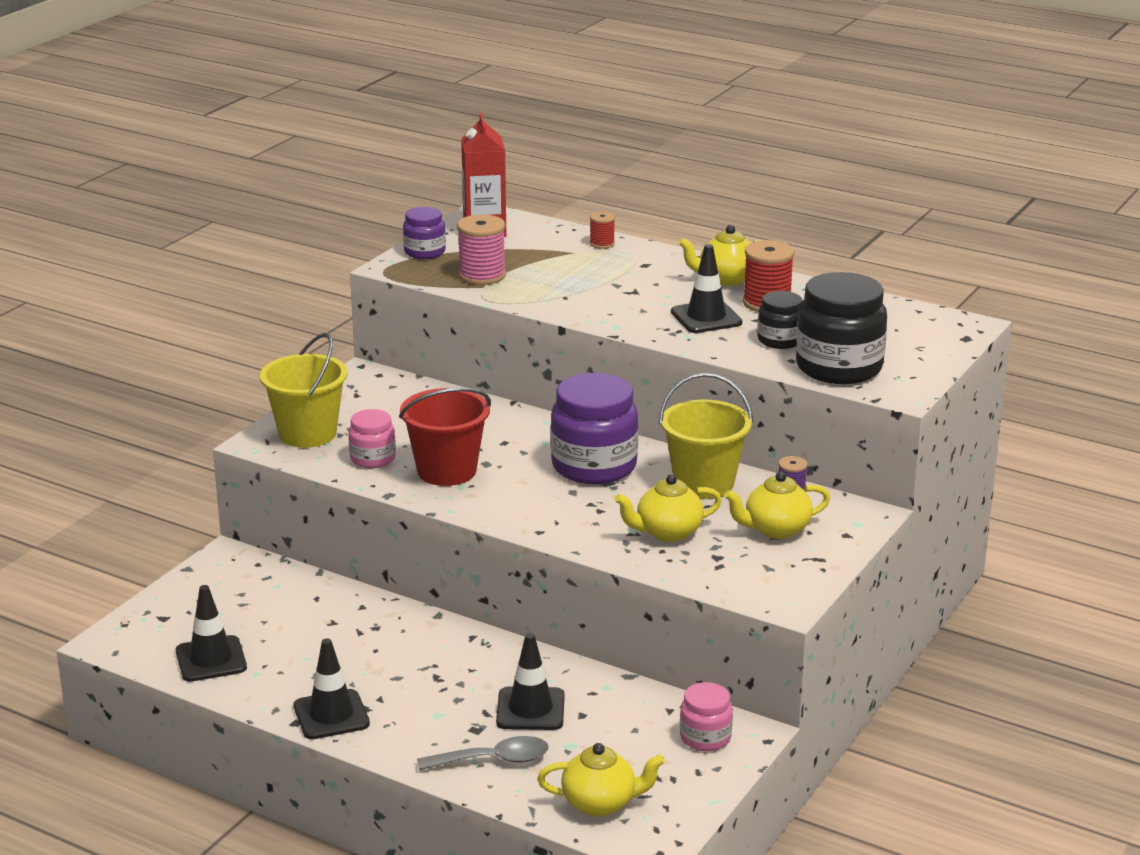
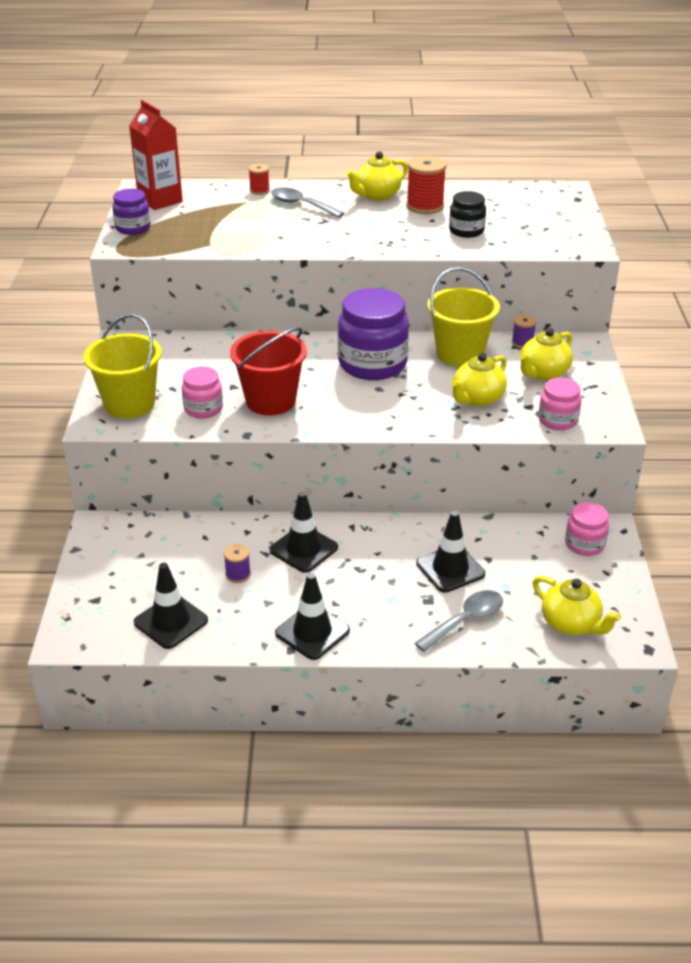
camera: 30 degrees left, 10 degrees up
pink spool [457,214,506,285] -> none
yellow teapot [537,743,665,817] -> yellow teapot turned 75 degrees clockwise [533,576,621,635]
black traffic cone [671,244,742,333] -> black traffic cone moved to [270,492,338,573]
black jar [796,272,887,384] -> none
none -> purple spool [224,544,251,583]
none -> grey spoon [271,188,344,218]
none -> pink jar [538,378,581,430]

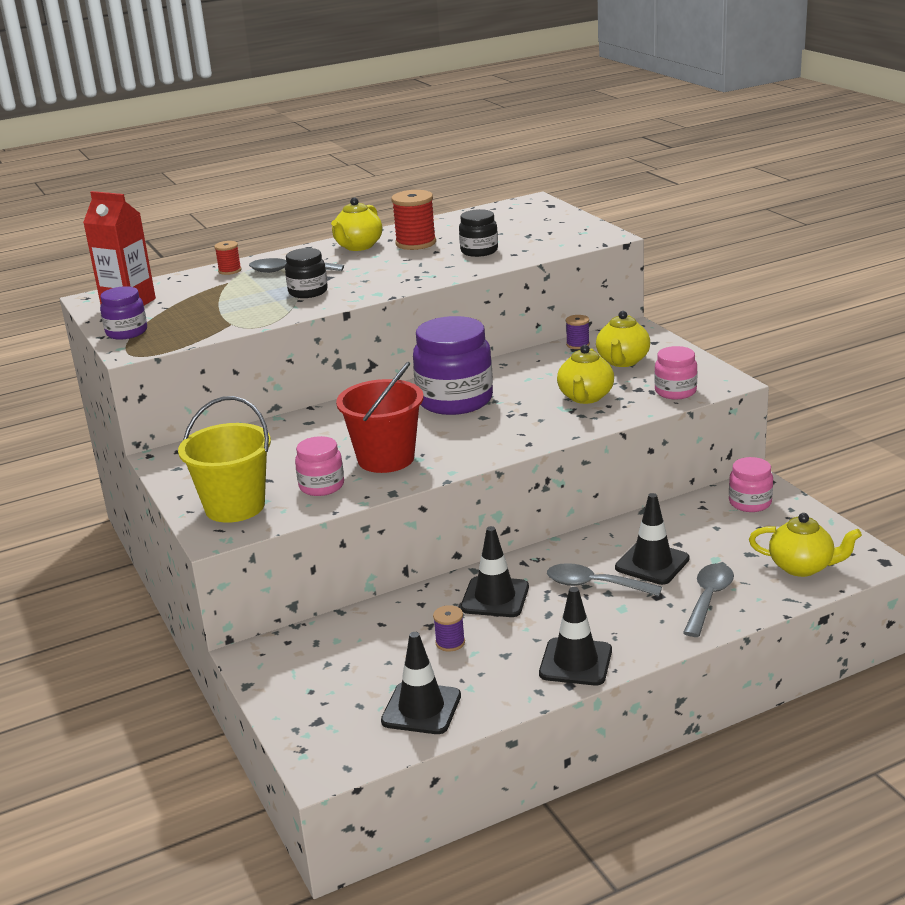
camera: 25 degrees left, 10 degrees down
yellow bucket [427,267,500,366] -> none
none -> black jar [285,248,328,298]
none -> grey spoon [547,563,662,596]

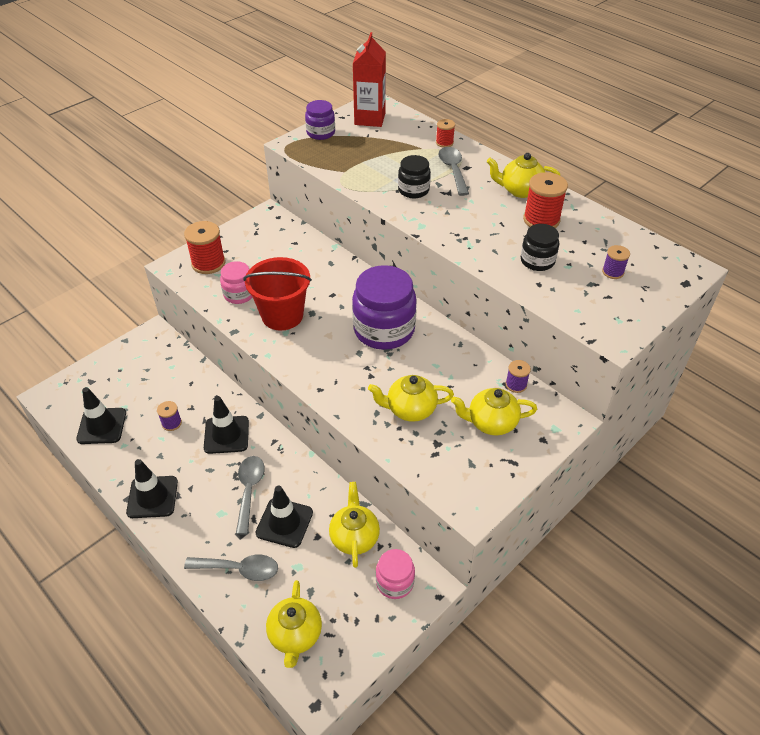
camera: 70 degrees right, 20 degrees up
yellow bucket [178,396,271,523] -> red spool [184,221,225,274]
pink jar [654,346,698,399] -> none
none -> yellow teapot [329,482,380,568]
none -> purple spool [602,245,630,279]

